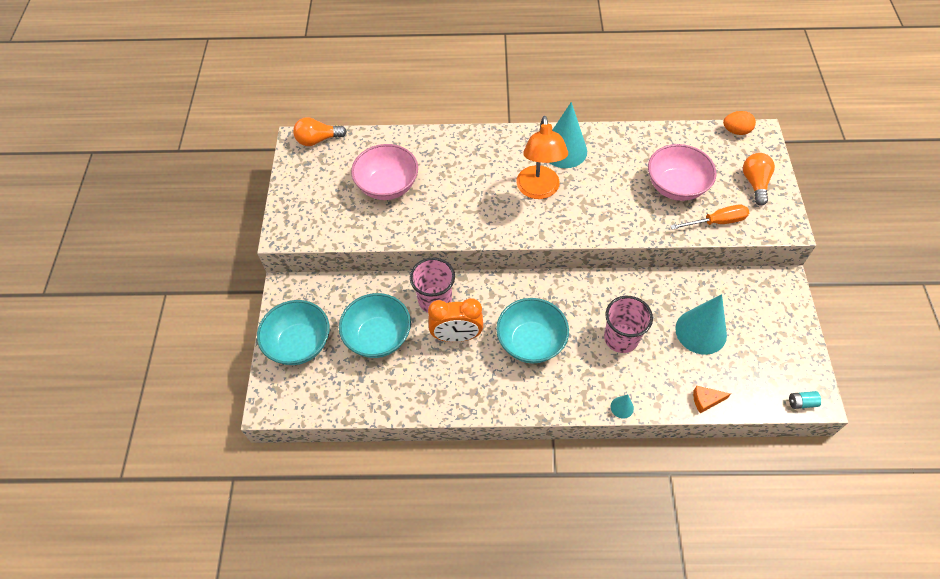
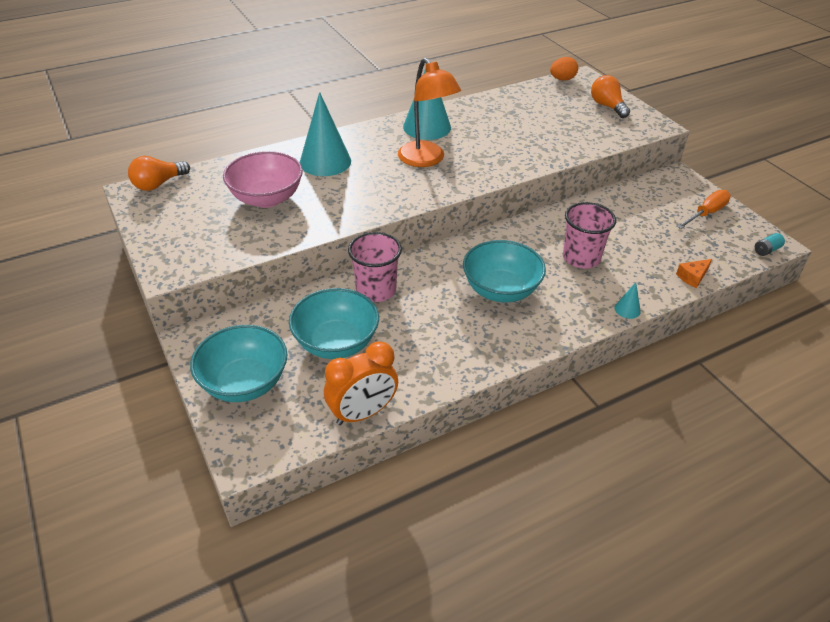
camera: 30 degrees left, 15 degrees down
orange clock [428,298,483,342] -> orange clock moved to [324,341,398,425]
pink bowl [648,144,717,201] -> none
orange screwdriver [670,205,749,230] -> orange screwdriver moved to [677,190,731,229]
turquoise cone [676,294,727,355] -> turquoise cone moved to [300,92,351,176]

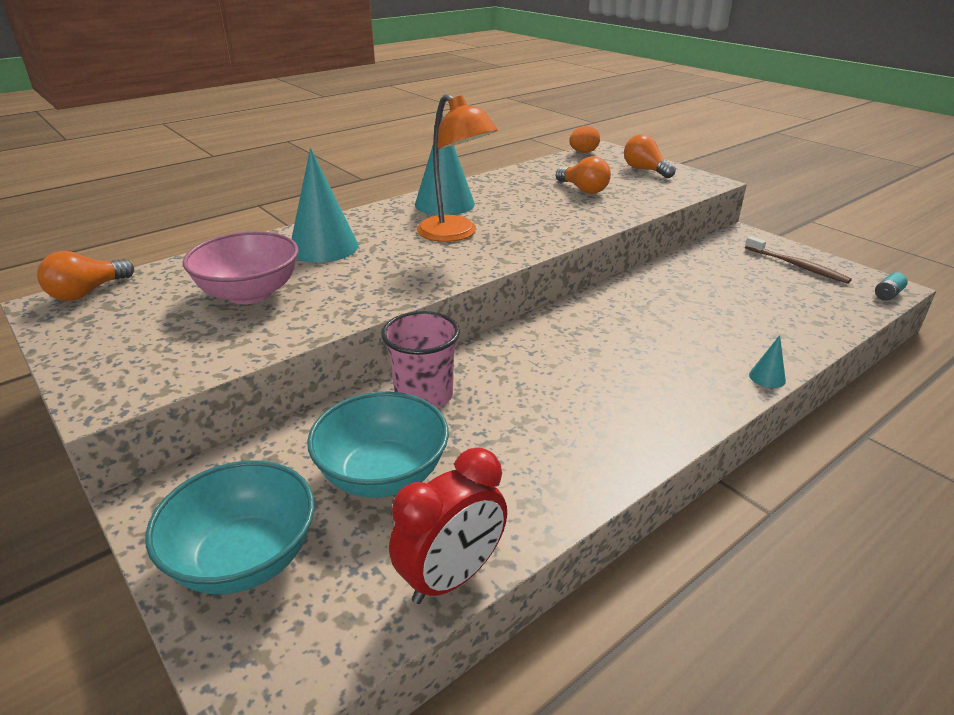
camera: 10 degrees left, 10 degrees down
orange clock [324,341,398,425] -> red clock [389,448,507,604]
turquoise bowl [463,240,546,302] -> none
pink cup [563,202,616,268] -> none
orange cheese [676,259,712,288] -> none
orange screwdriver [677,190,731,229] -> brown toothbrush [745,236,852,284]
none -> orange light bulb [556,156,611,194]

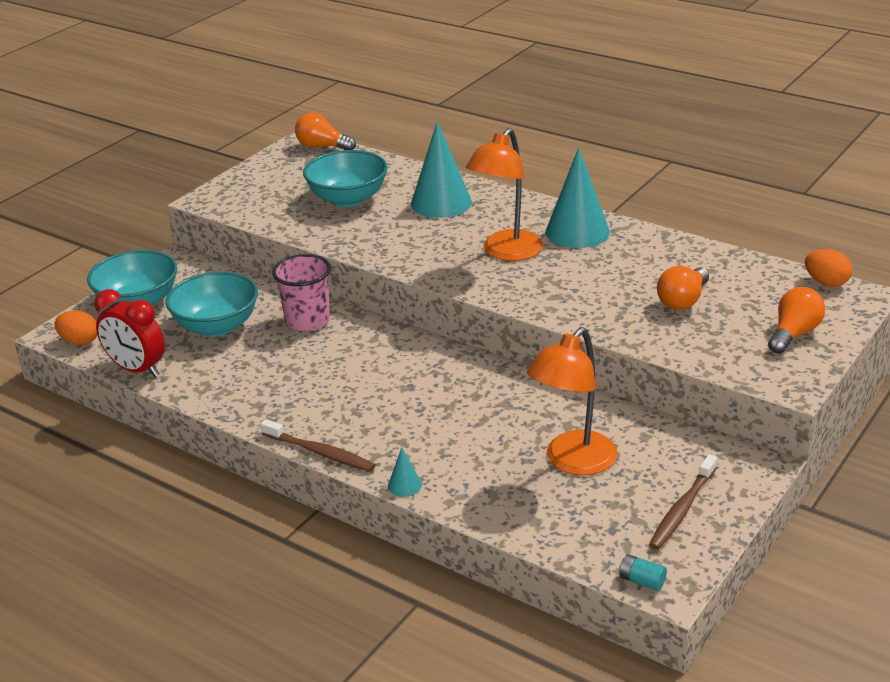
camera: 75 degrees right, 0 degrees up
pink bowl [183,231,299,304] -> turquoise bowl [303,150,388,207]
none -> orange egg [54,310,97,345]
none -> brown toothbrush [260,419,375,472]
none -> orange lamp [527,327,618,475]

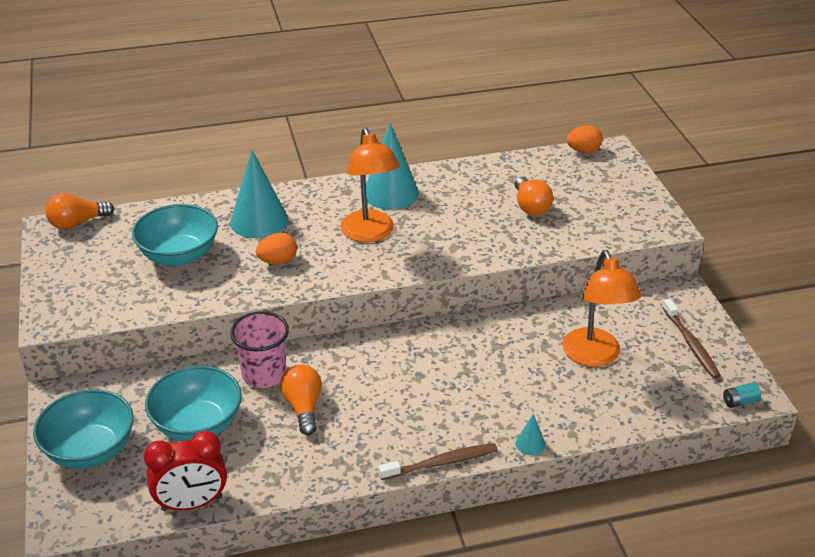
camera: 50 degrees left, 5 degrees up
orange egg [54,310,97,345] -> orange egg moved to [256,233,297,264]
orange light bulb [768,287,825,354] -> orange light bulb moved to [280,364,322,435]

